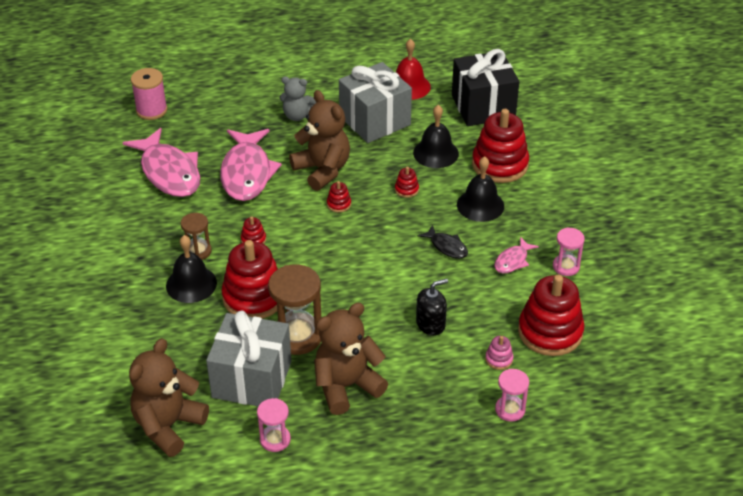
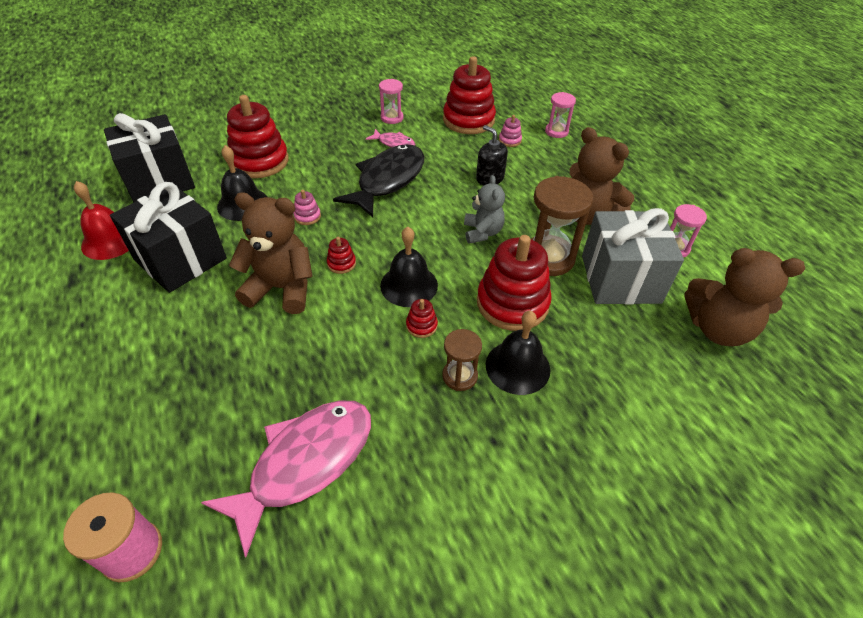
camera: 105 degrees left, 5 degrees up
pink fish [220,129,282,201] -> none
grey teddy bear [280,77,316,121] -> grey teddy bear moved to [464,175,505,244]
brown teddy bear [289,90,350,191] -> brown teddy bear turned 60 degrees clockwise [229,192,313,314]
grey gift [339,62,412,143] -> black gift [110,182,227,293]
red stacking toy [395,167,419,198] -> pink stacking toy [293,190,321,225]
black fish [418,225,468,259] -> black fish [333,144,424,217], size x2.11
black bell [457,156,504,222] -> black bell moved to [380,227,438,307]

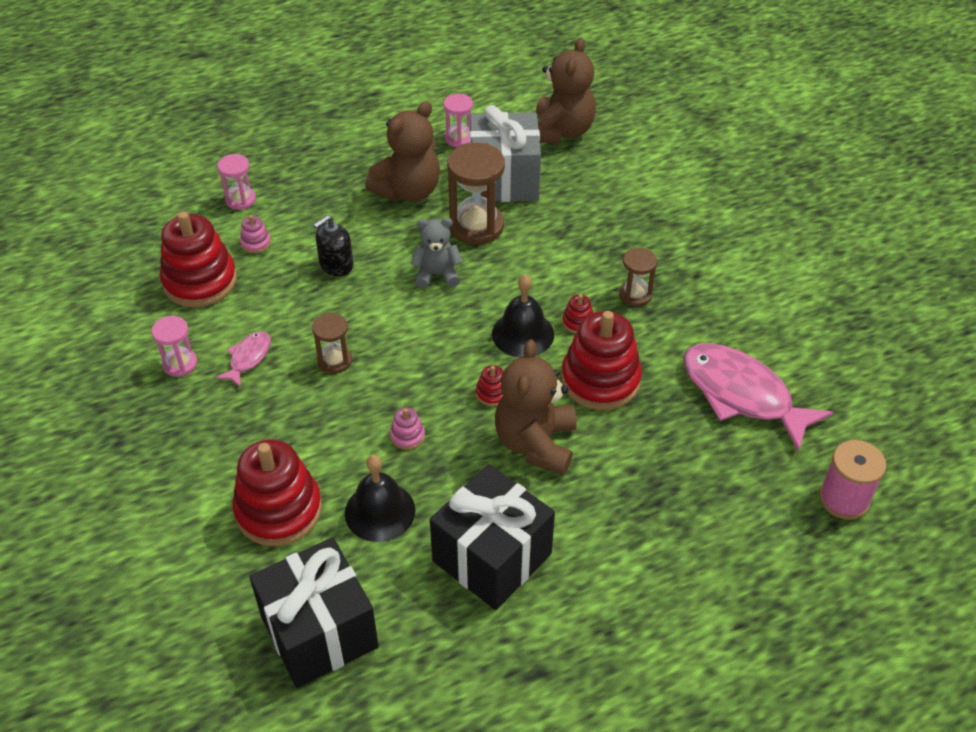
camera: 90 degrees left, 0 degrees up
red bell [74,181,129,260] -> none
black fish [333,144,424,217] -> brown hourglass [312,312,352,374]
red stacking toy [477,235,552,331] -> red stacking toy moved to [561,311,642,410]
black bell [486,311,550,395] -> none

